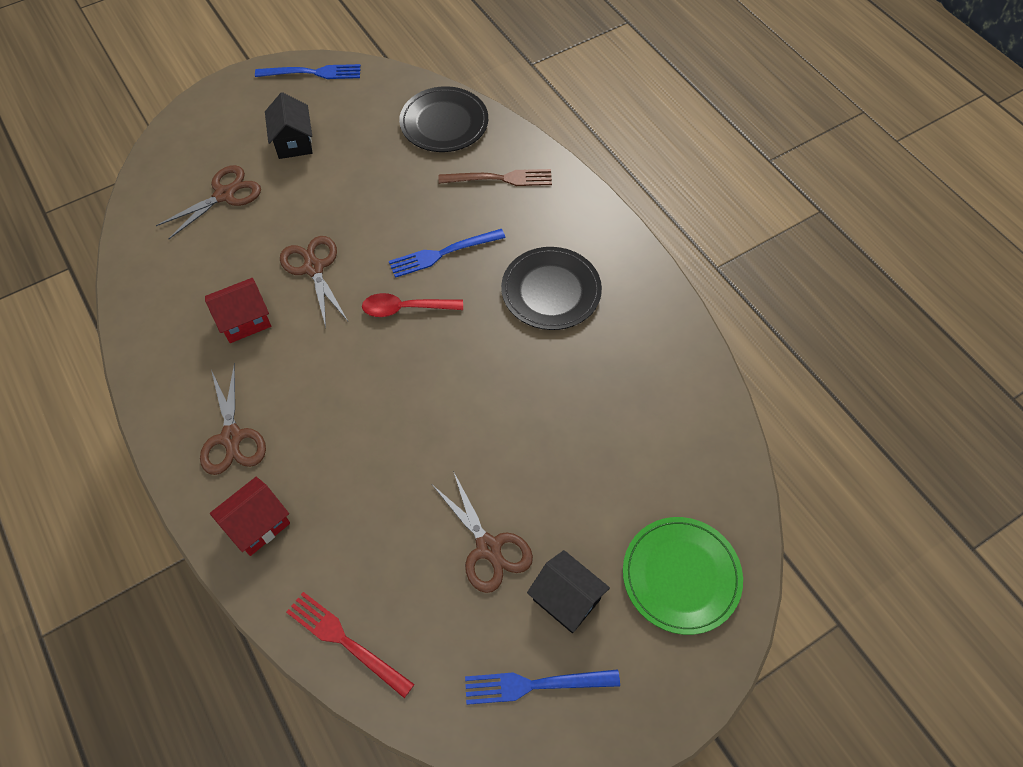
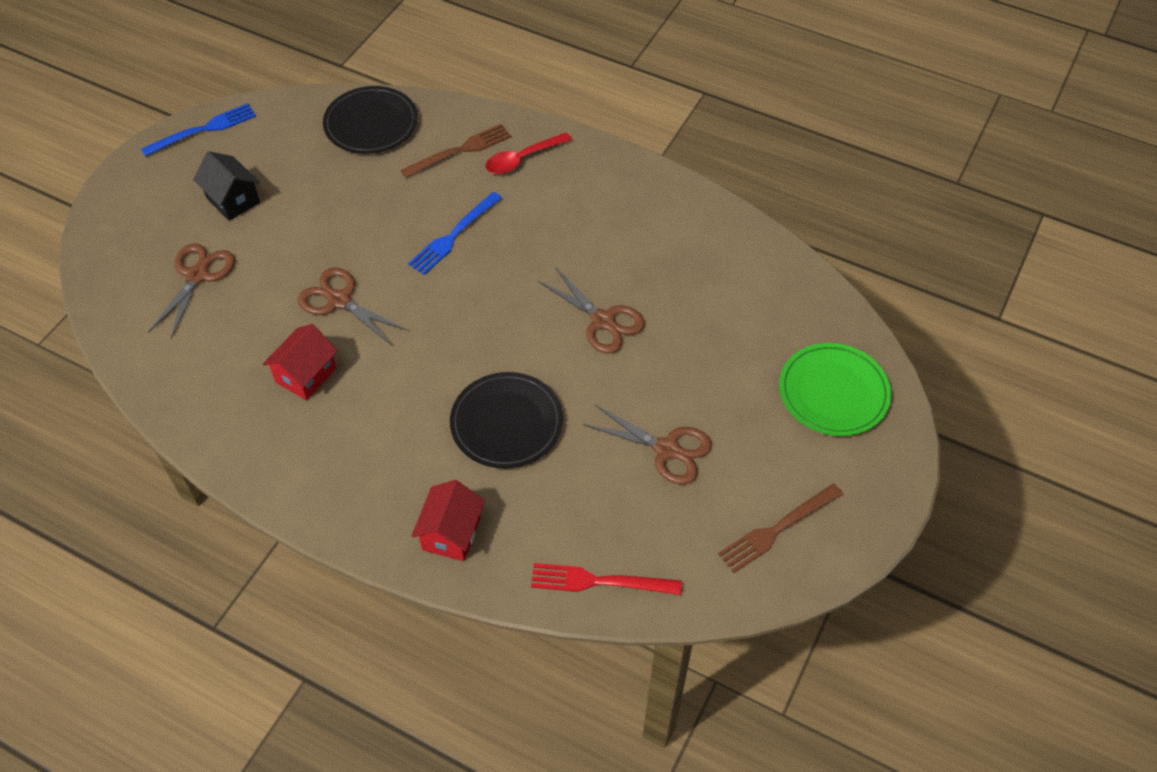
camera: 30 degrees left, 5 degrees down
brown scissors [200,363,266,475] -> brown scissors moved to [538,267,645,354]
red spoon [362,293,463,317] -> red spoon moved to [486,132,572,174]
blue fork [465,669,620,705] -> brown fork [718,484,843,573]
black plate [501,247,602,330] -> black plate moved to [450,372,563,468]
black house [527,550,610,633] -> none

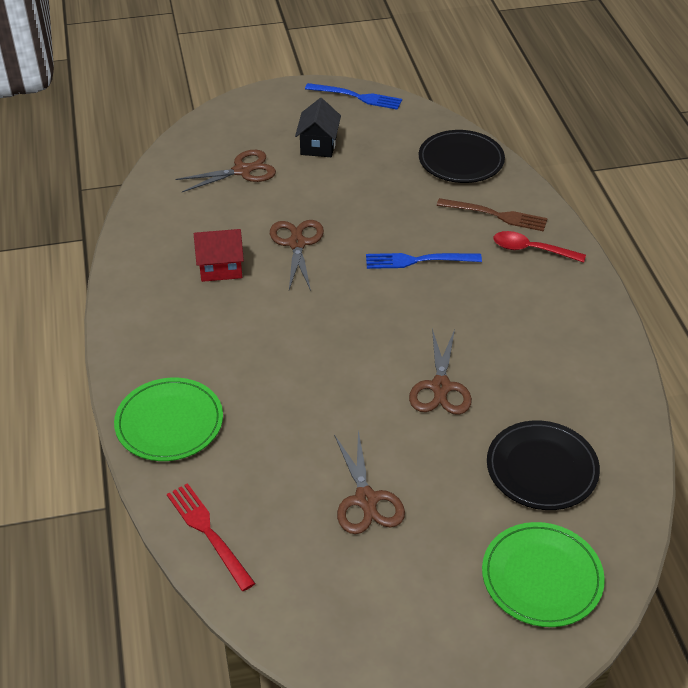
camera: 50 degrees right, 10 degrees down
red house [412,480,485,561] -> green plate [114,378,223,461]
black plate [450,372,563,468] -> black plate moved to [487,420,600,510]
brown fork [718,484,843,573] -> none

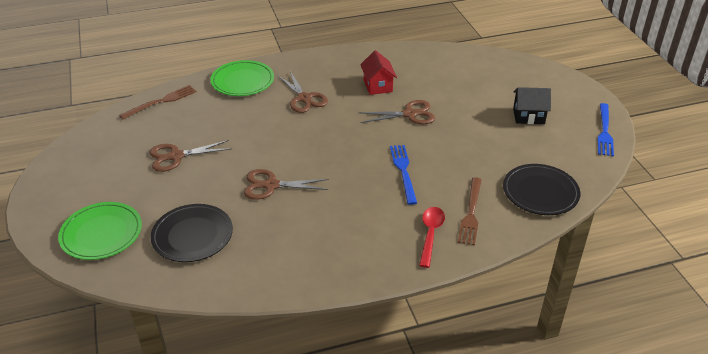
camera: 85 degrees right, 5 degrees down
red fork [167,483,256,591] -> brown fork [119,85,197,119]
brown scissors [176,150,276,192] -> brown scissors moved to [277,71,328,113]

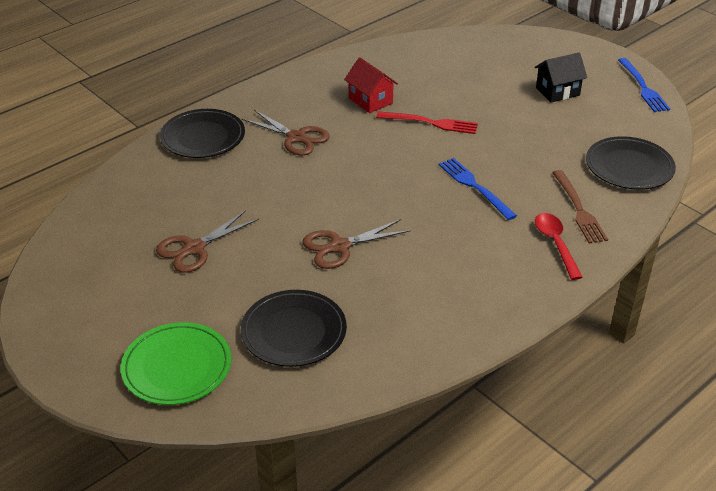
camera: 25 degrees left, 0 degrees up
brown fork [119,85,197,119] -> none
green plate [210,60,274,96] -> black plate [160,109,245,158]
brown scissors [358,100,435,124] -> red fork [376,111,478,134]

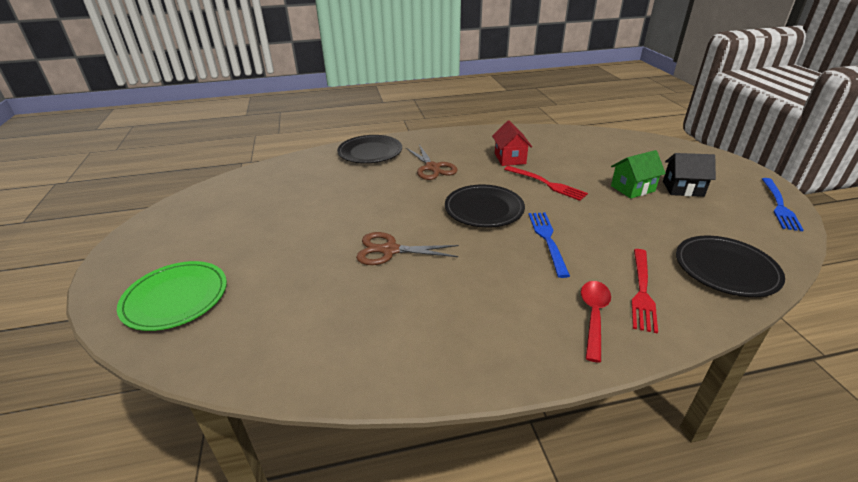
camera: 30 degrees right, 5 degrees down
brown scissors [156,210,259,273] -> none
black plate [241,290,347,367] -> black plate moved to [445,184,525,228]
brown fork [552,170,608,243] -> red fork [631,249,658,334]
none -> green house [611,150,666,199]

